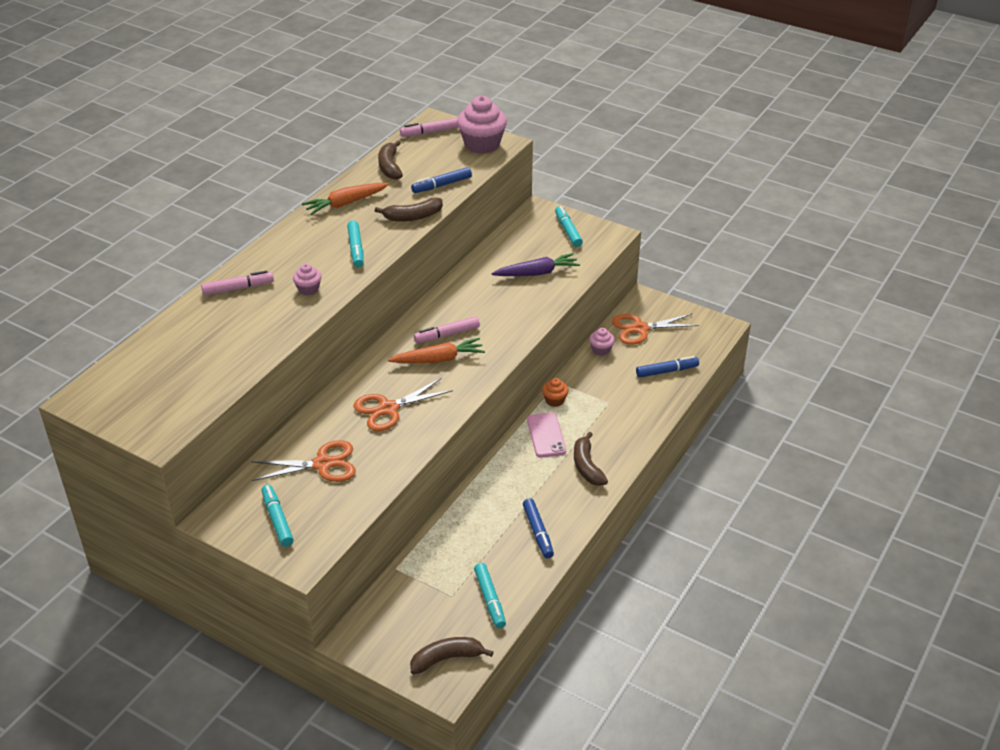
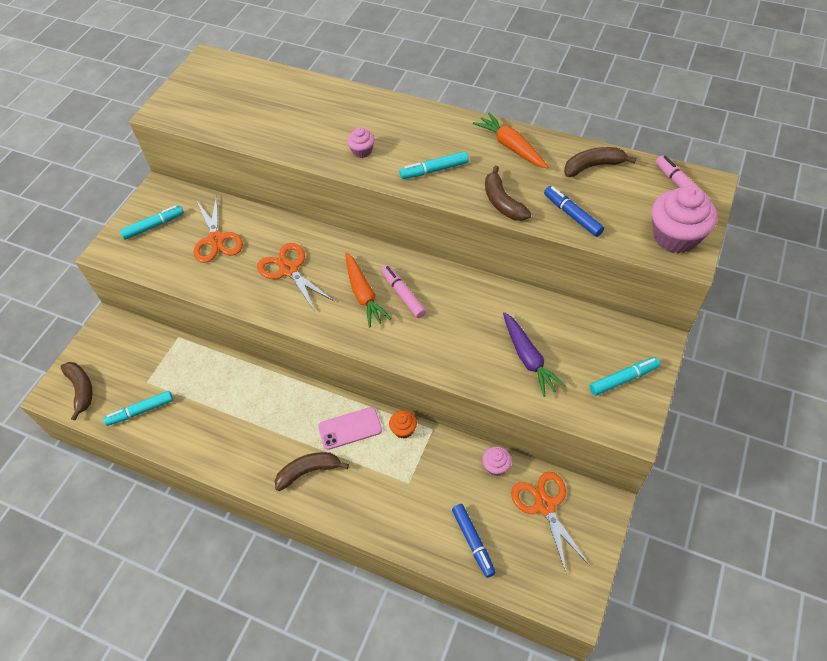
camera: 85 degrees right, 15 degrees up
pink marker [201,270,274,295] -> none
blue marker [523,498,554,558] -> none

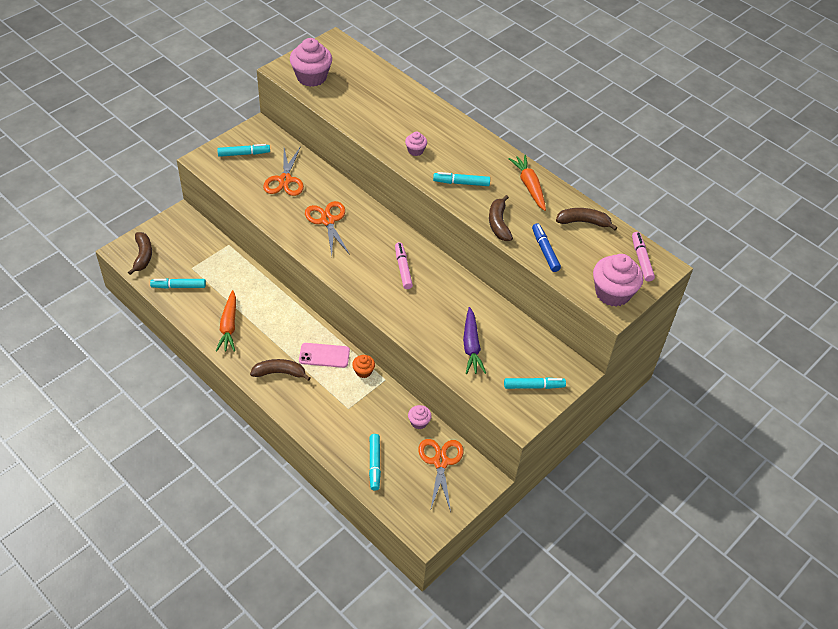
camera: 15 degrees right, 5 degrees down
orange carrot [345,253,392,328] -> orange carrot moved to [216,290,236,352]
blue marker [452,504,496,578] -> turquoise marker [369,434,381,491]
none -> pink cupcake [290,38,332,87]

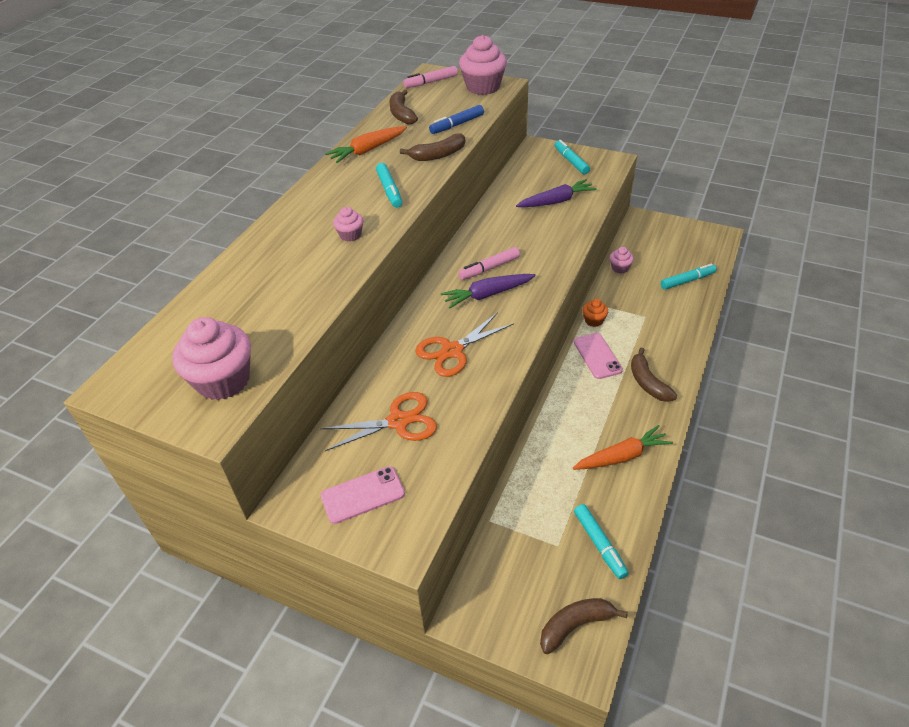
camera: 105 degrees left, 5 degrees down
turquoise marker [217,144,270,157] -> pink phone [321,466,405,524]
orange scissors [418,439,464,512] -> none
none -> purple carrot [441,274,536,309]

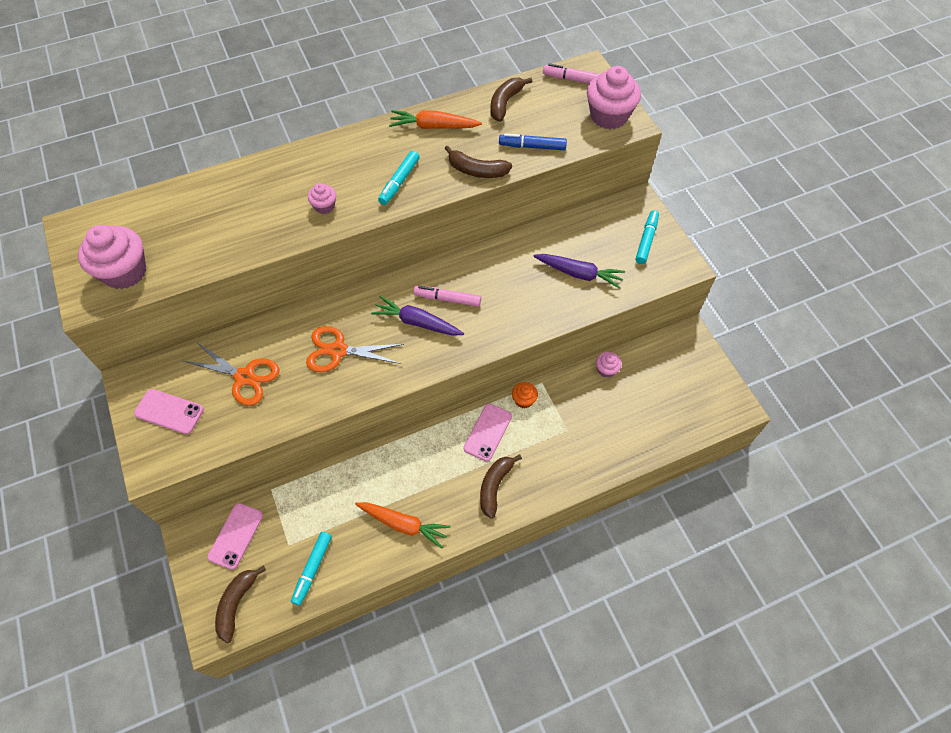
camera: 40 degrees right, 15 degrees up
brown banana [540,598,628,654] -> brown banana turned 90 degrees counterclockwise [215,566,266,643]
turquoise marker [661,264,717,290] -> none
none -> pink phone [207,503,263,570]

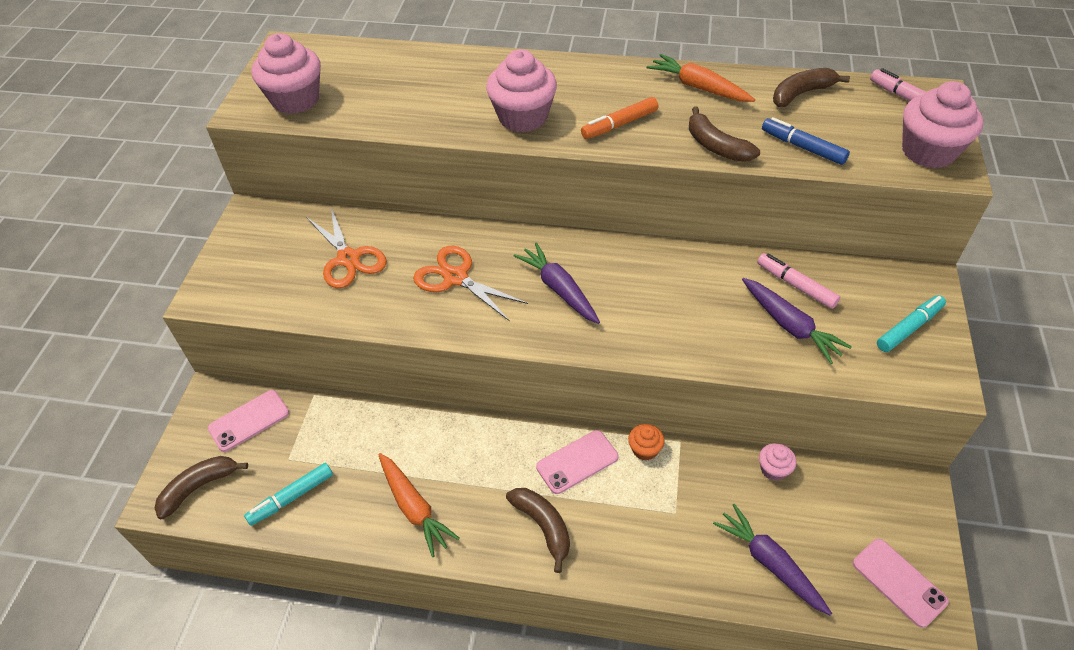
camera: 35 degrees right, 10 degrees down
pink phone [134,389,204,434] -> pink phone moved to [853,539,949,628]
pink cupcake [308,183,336,214] -> pink cupcake [486,49,557,132], size x2.02
turquoise marker [378,151,420,205] -> orange marker [581,97,658,139]
pink marker [414,286,481,307] -> pink marker moved to [757,253,840,309]
brown banana [480,454,522,518] -> brown banana turned 90 degrees clockwise [506,488,570,573]
none -> purple carrot [713,504,832,616]

